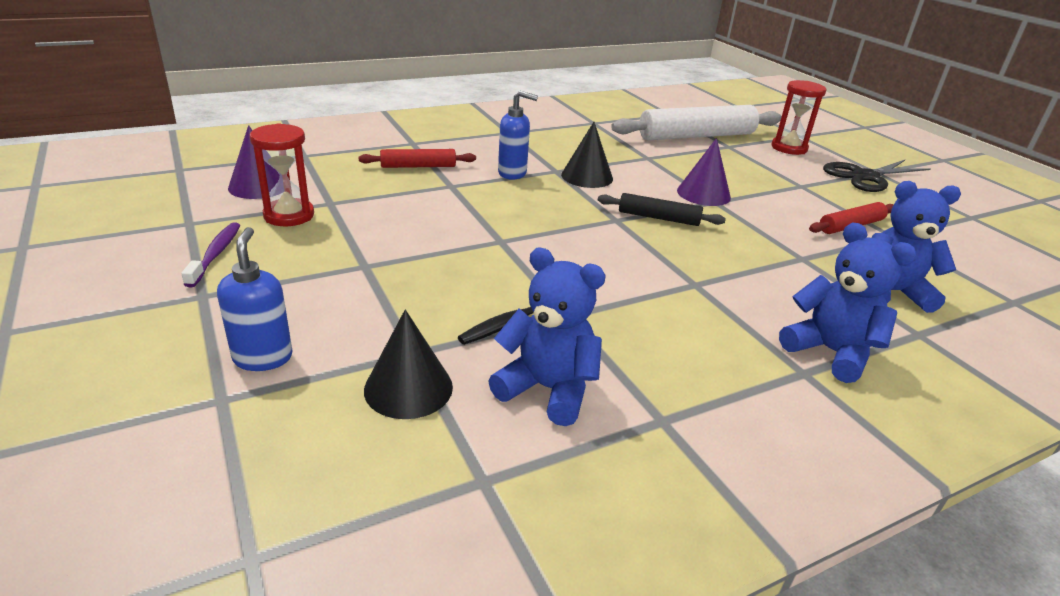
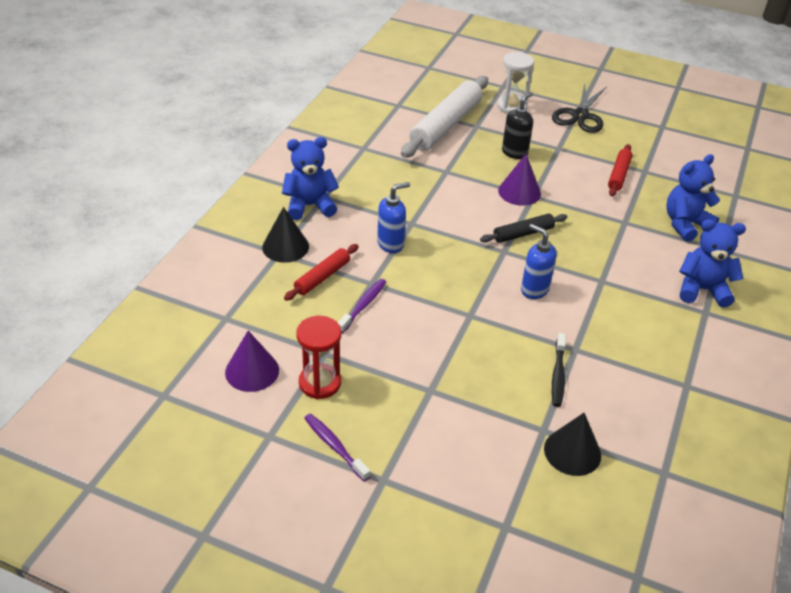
camera: 40 degrees left, 10 degrees up
blue soap dispenser [217,227,292,371] -> blue soap dispenser moved to [521,224,557,299]
blue teddy bear [488,248,606,426] -> blue teddy bear moved to [282,137,339,220]
black cone [561,122,613,188] -> black cone moved to [262,207,309,263]
red hourglass [772,80,827,155] -> white hourglass [497,52,534,114]
none -> purple toothbrush [338,279,386,333]
none -> black soap dispenser [502,92,533,159]

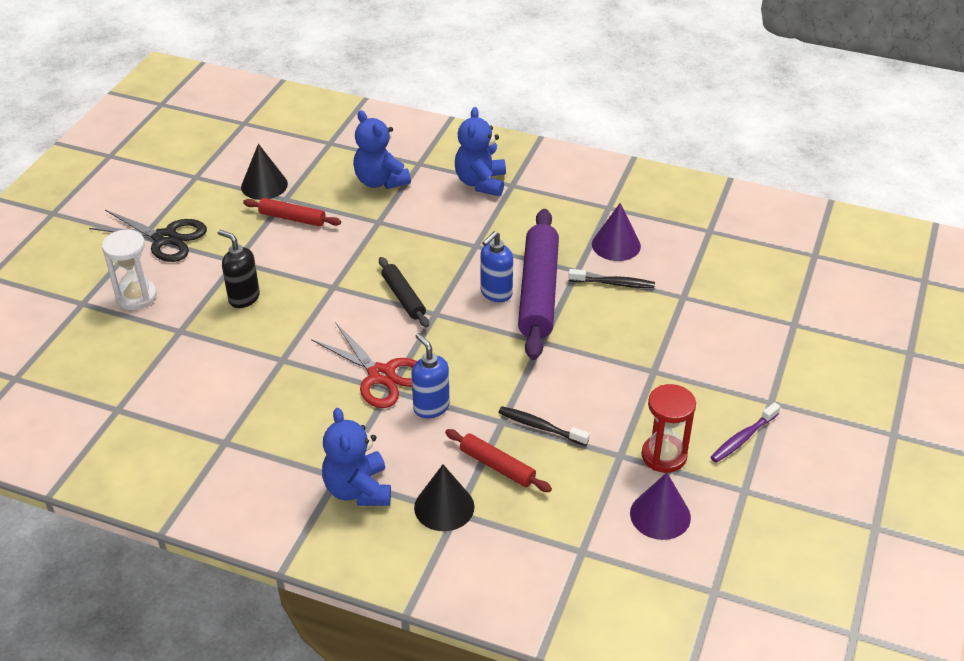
camera: 90 degrees left, 0 degrees up
purple toothbrush [338,279,386,333] -> black toothbrush [498,406,590,446]
white rolling pin [401,76,488,158] -> none
purple cone [498,154,541,206] -> purple cone moved to [592,203,641,261]
black cone [544,413,601,476] -> black cone moved to [241,144,288,200]
none -> red scissors [311,322,417,408]
none -> purple rolling pin [518,209,559,360]

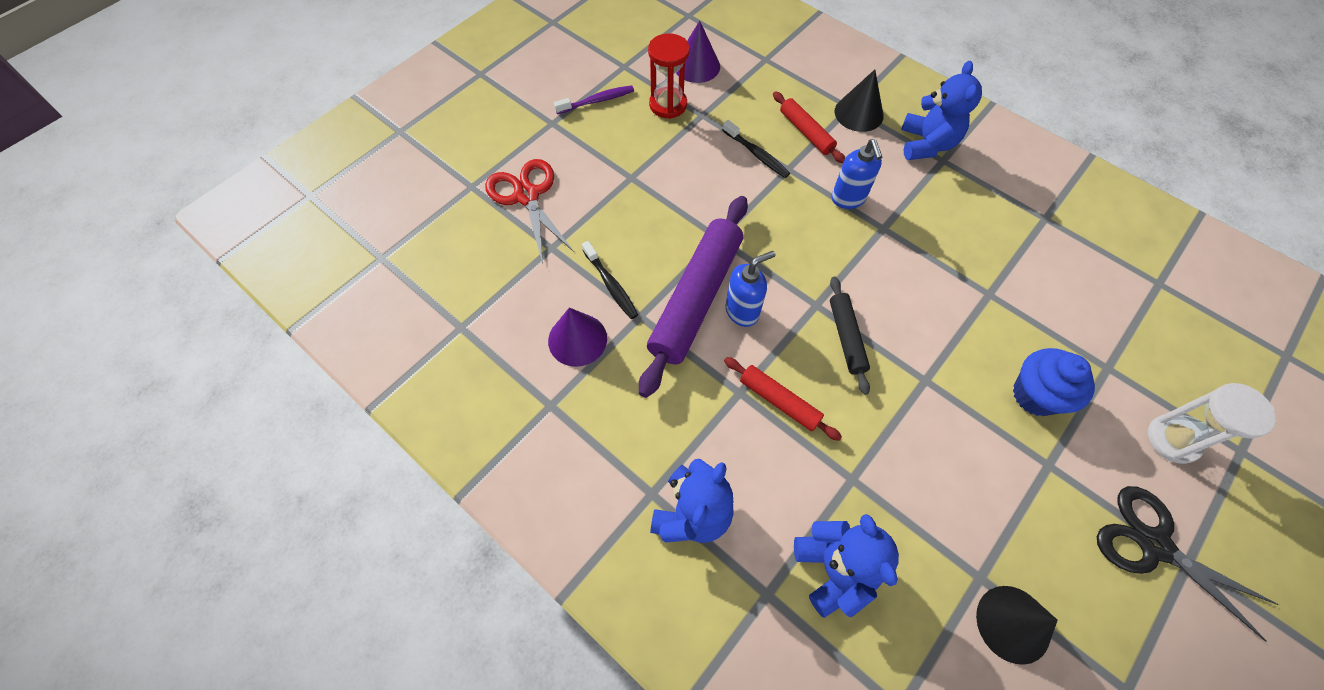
camera: 160 degrees left, 20 degrees up
black soap dispenser [218,230,260,308] -> blue cupcake [1013,348,1095,416]
red rolling pin [243,198,341,227] -> red rolling pin moved to [724,357,842,441]
red scissors [311,322,417,408] -> red scissors moved to [485,159,574,263]
black toothbrush [568,269,655,288] -> black toothbrush turned 150 degrees counterclockwise [582,241,638,319]

